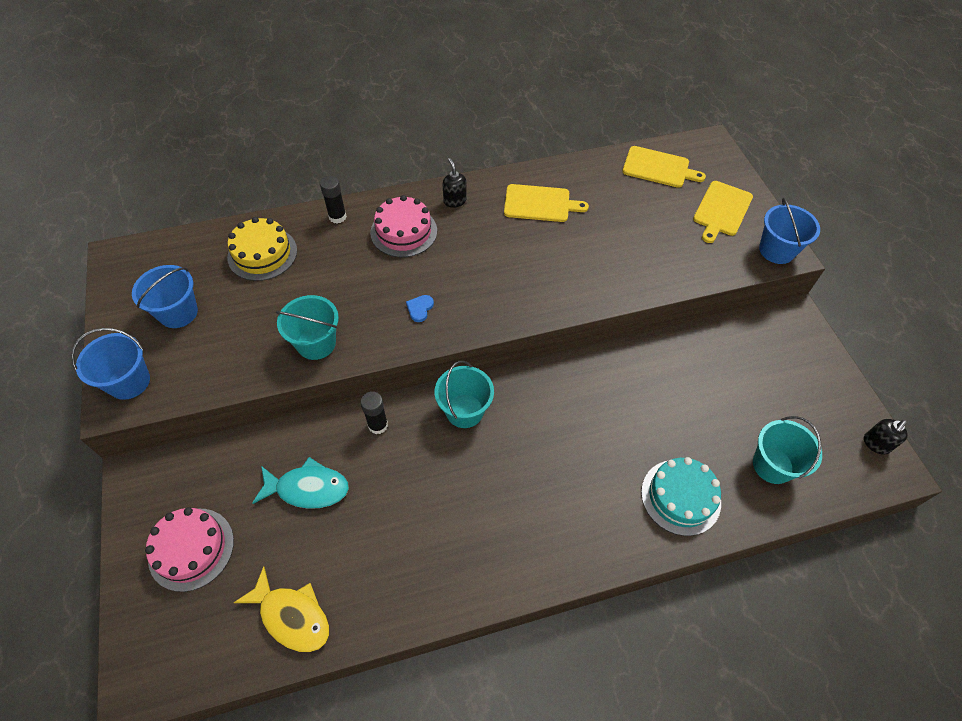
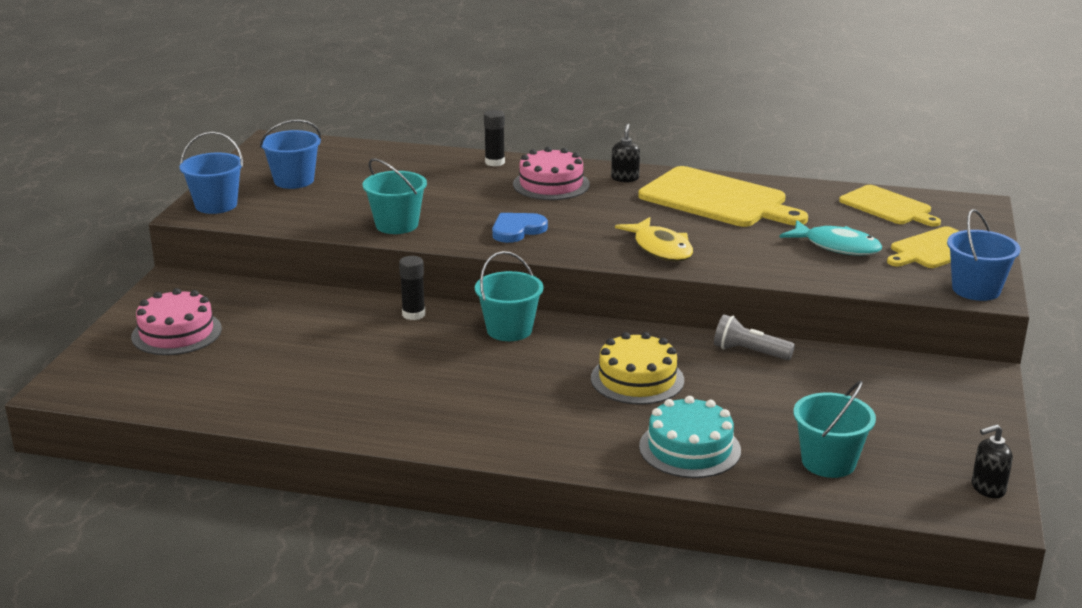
camera: 30 degrees right, 30 degrees down
yellow cake [227,217,297,281] -> yellow cake moved to [591,332,684,405]
yellow fish [233,566,329,652] -> yellow fish moved to [615,217,693,261]
turquoise fish [252,457,349,509] -> turquoise fish moved to [779,220,882,256]
blue heart [406,295,434,322] -> blue heart [492,213,548,243], size x1.67
yellow cutting board [504,184,589,222] -> yellow cutting board [638,166,808,227], size x1.65
none -> grey flashlight [714,314,795,360]

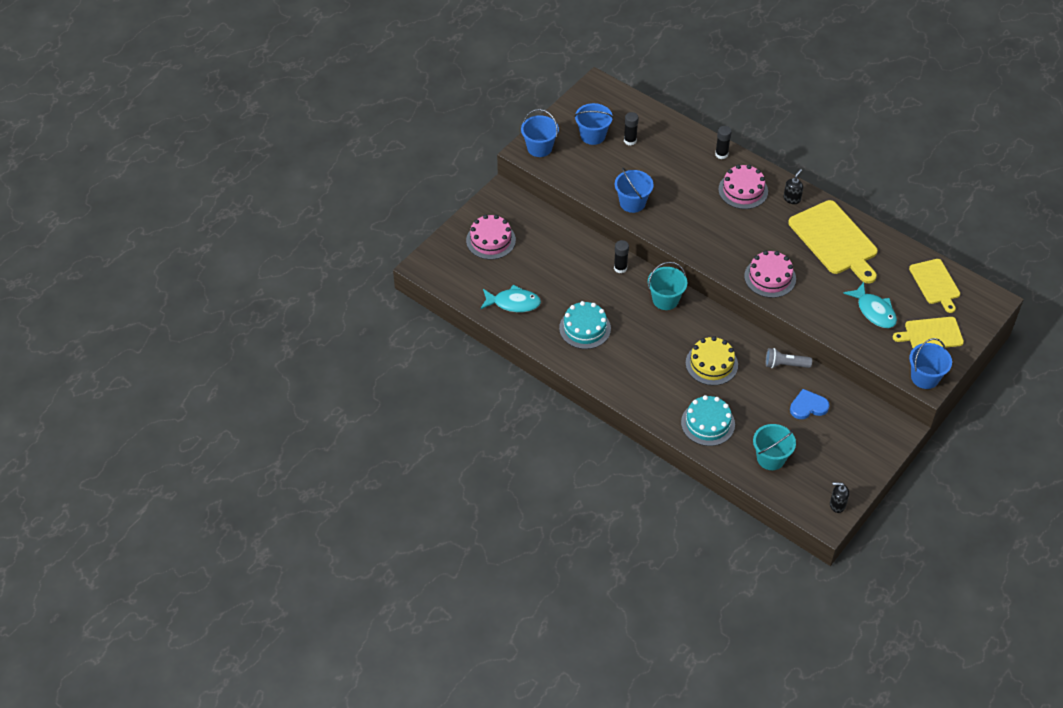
camera: 25 degrees right, 25 degrees up
turquoise bucket [363,158,427,234] -> blue bucket [615,168,654,213]
blue heart [492,213,548,243] -> blue heart moved to [790,389,830,419]
yellow fish [615,217,693,261] -> pink cake [744,251,796,298]
grey flashlight [714,314,795,360] -> grey flashlight turned 45 degrees counterclockwise [766,348,812,368]
none -> turquoise fish [480,285,541,312]
none -> turquoise cake [559,301,611,349]
none -> black glue stick [624,112,639,145]

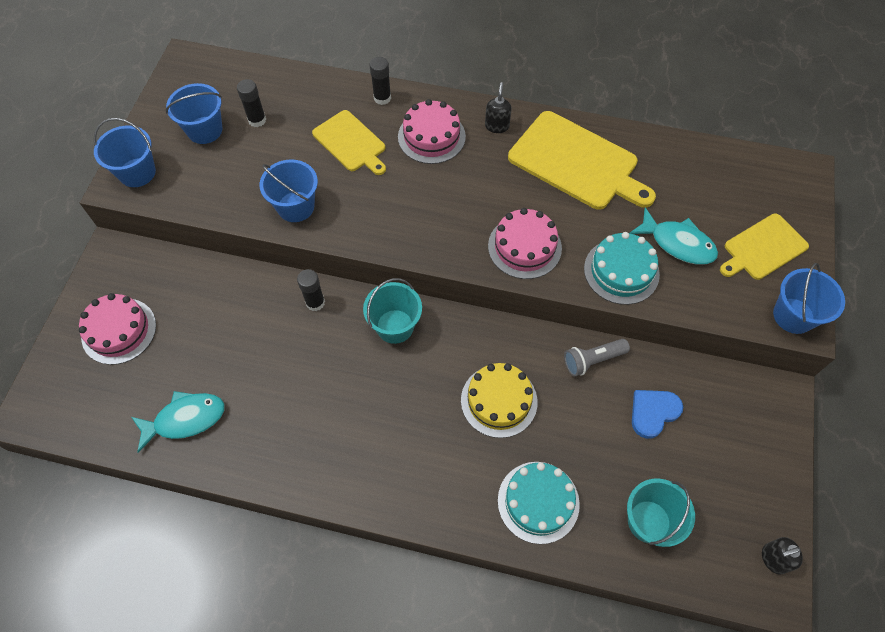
camera: 25 degrees left, 10 degrees up
turquoise cake [559,301,611,349] -> turquoise cake moved to [584,232,660,305]
yellow cutting board [909,259,960,313] -> yellow cutting board moved to [312,110,386,175]

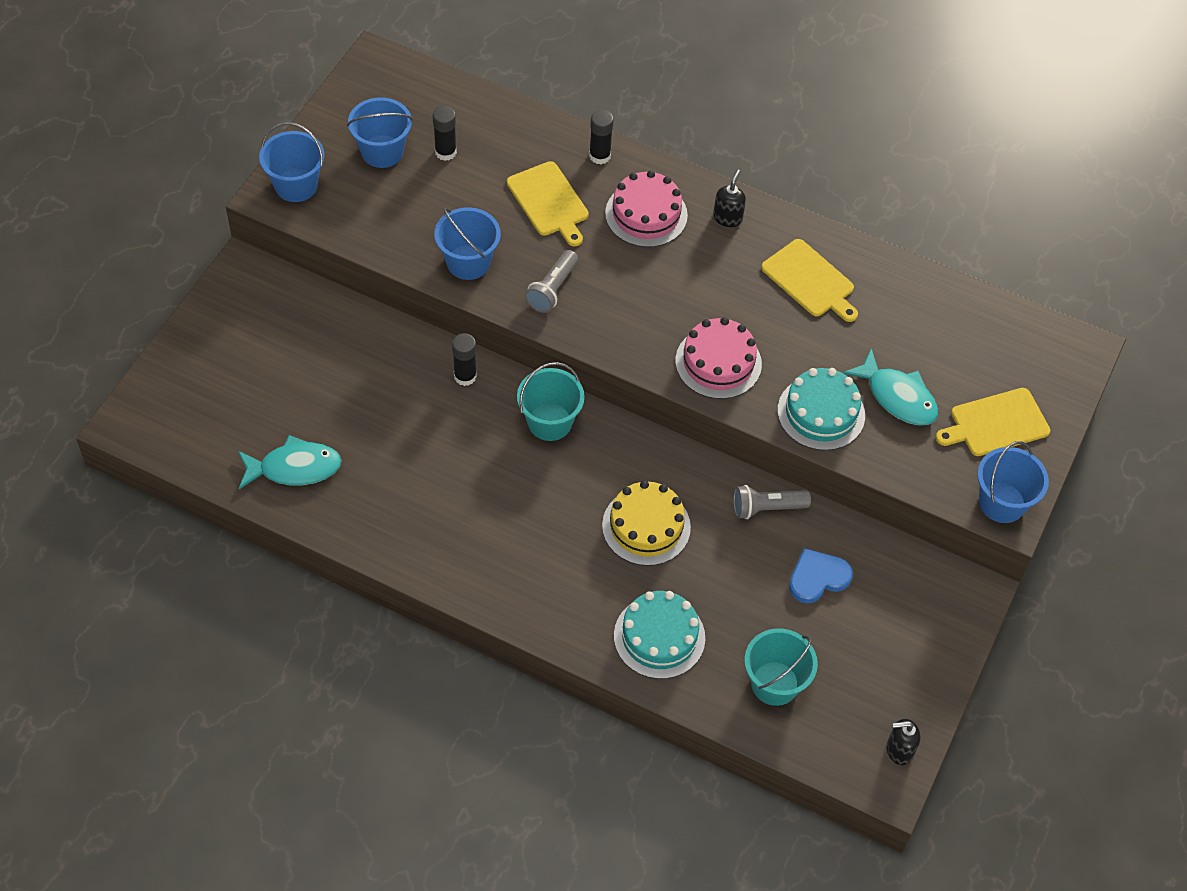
camera: 10 degrees right, 5 degrees down
pink cake [79,293,156,365] -> none
yellow cutting board [508,111,656,210] -> yellow cutting board [761,239,858,322], size x0.61
none -> grey flashlight [525,250,578,313]

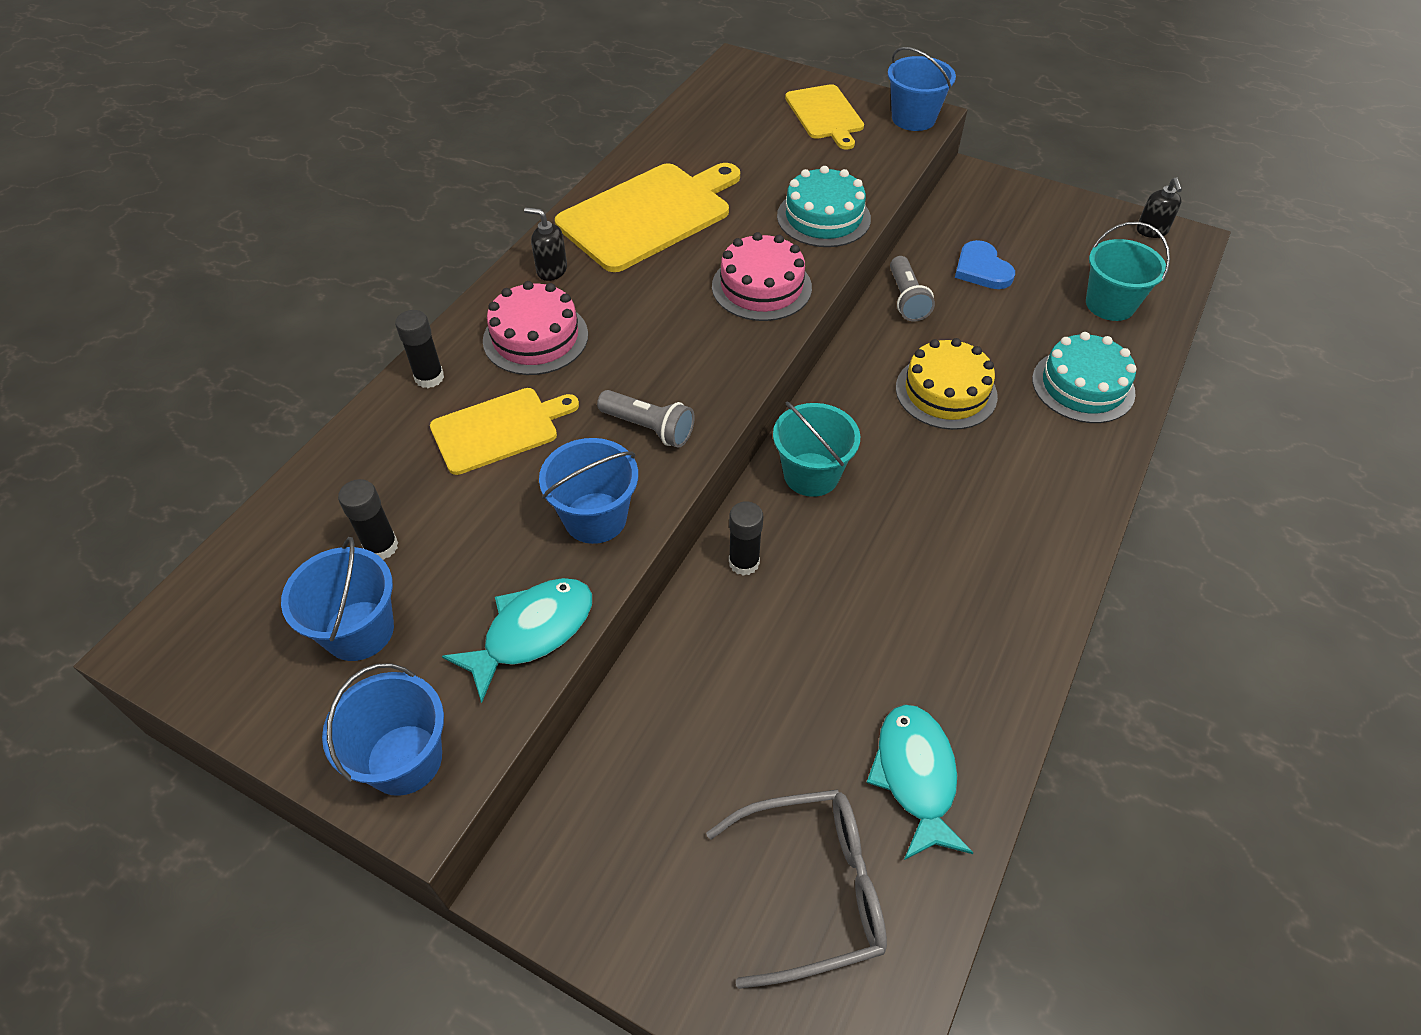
camera: 85 degrees left, 5 degrees down
yellow cutting board [761,239,858,322] -> yellow cutting board [555,163,740,272], size x1.65
turquoise fish [843,348,938,425] -> turquoise fish moved to [442,578,592,703]
none -> grey glasses [706,790,887,989]

